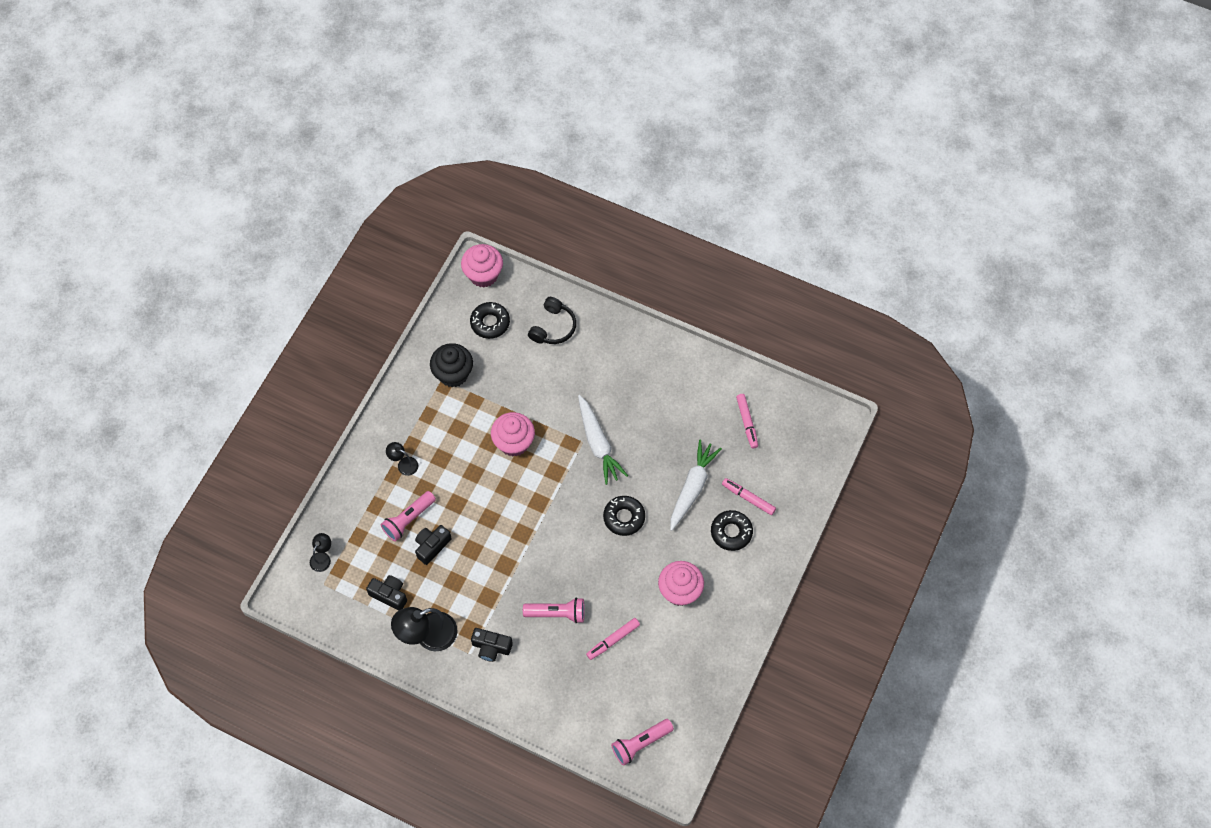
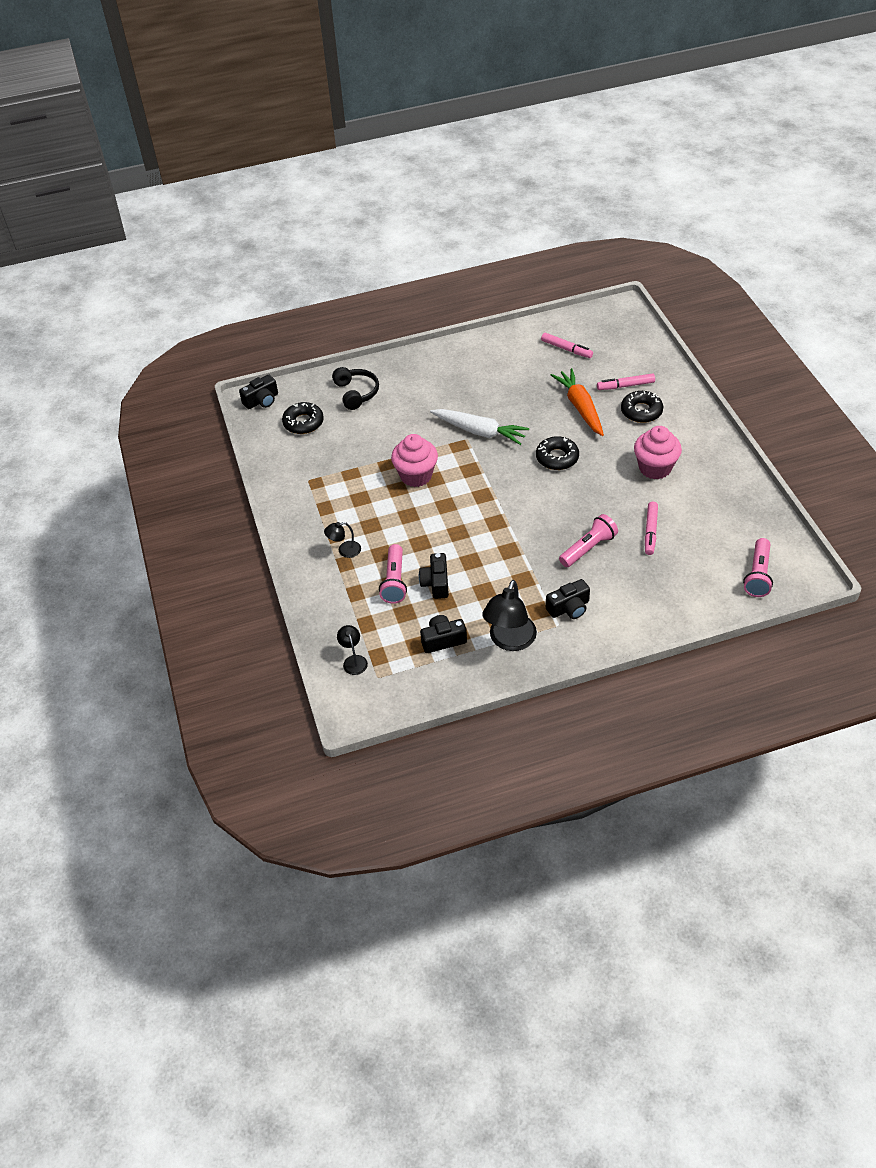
camera: 40 degrees left, 15 degrees down
black cupcake [430,343,473,387] -> none
pink cupcake [461,244,503,288] -> black camera [239,375,278,409]
white carrot [670,440,722,531] -> orange carrot [551,368,604,436]

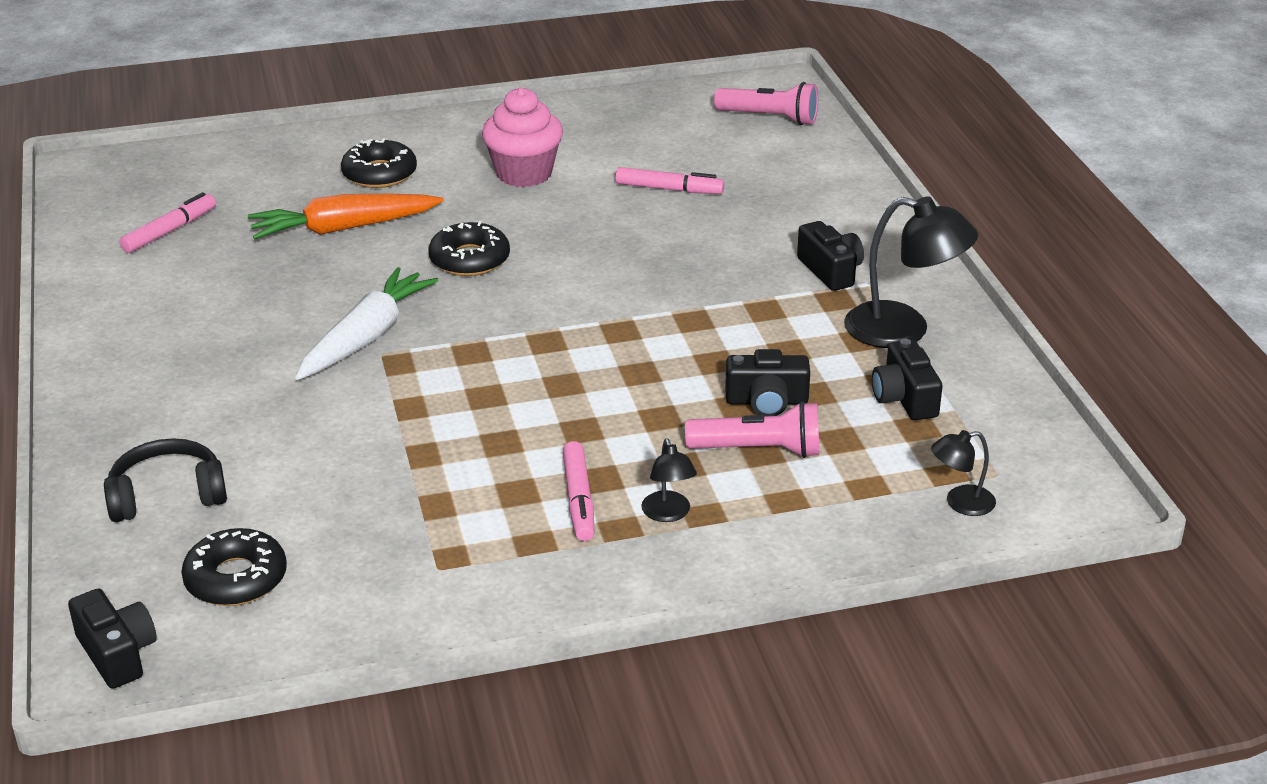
camera: 90 degrees left, 15 degrees down
pink cupcake [391,434,438,487] -> none
pink flashlight [559,514,618,567] -> none
pink marker [597,373,655,390] -> pink marker moved to [563,441,594,541]

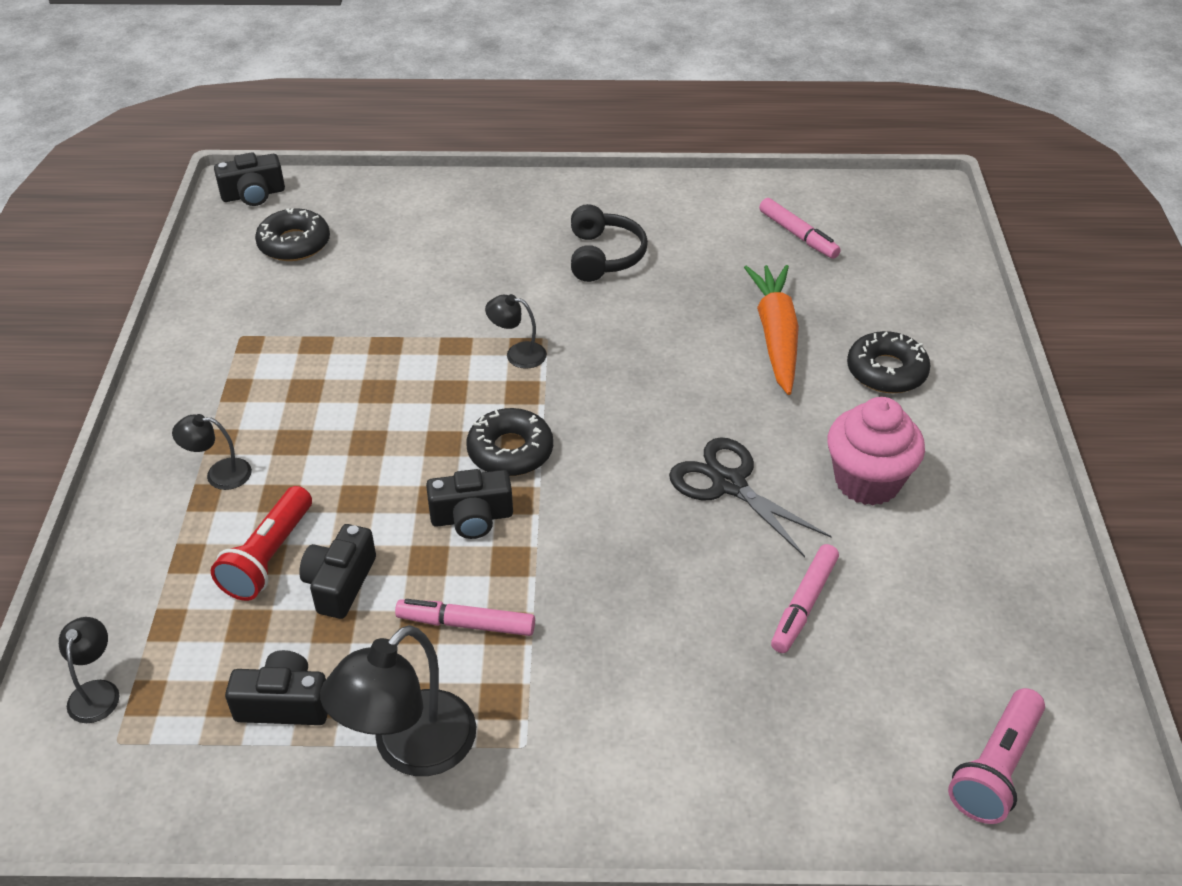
camera: 105 degrees right, 10 degrees up
black headphones [104,438,227,522] -> black headphones moved to [571,204,648,282]
white carrot [295,267,439,380] -> none
black donut [428,221,510,276] -> black donut moved to [467,408,553,476]
pink marker [563,441,594,541] -> pink marker moved to [395,599,535,636]
pink flashlight [685,401,819,458] -> red flashlight [211,486,312,601]
black camera [797,221,864,291] -> black camera moved to [426,469,513,539]
none -> black lamp [485,294,547,369]
none -> black scissors [669,437,832,557]

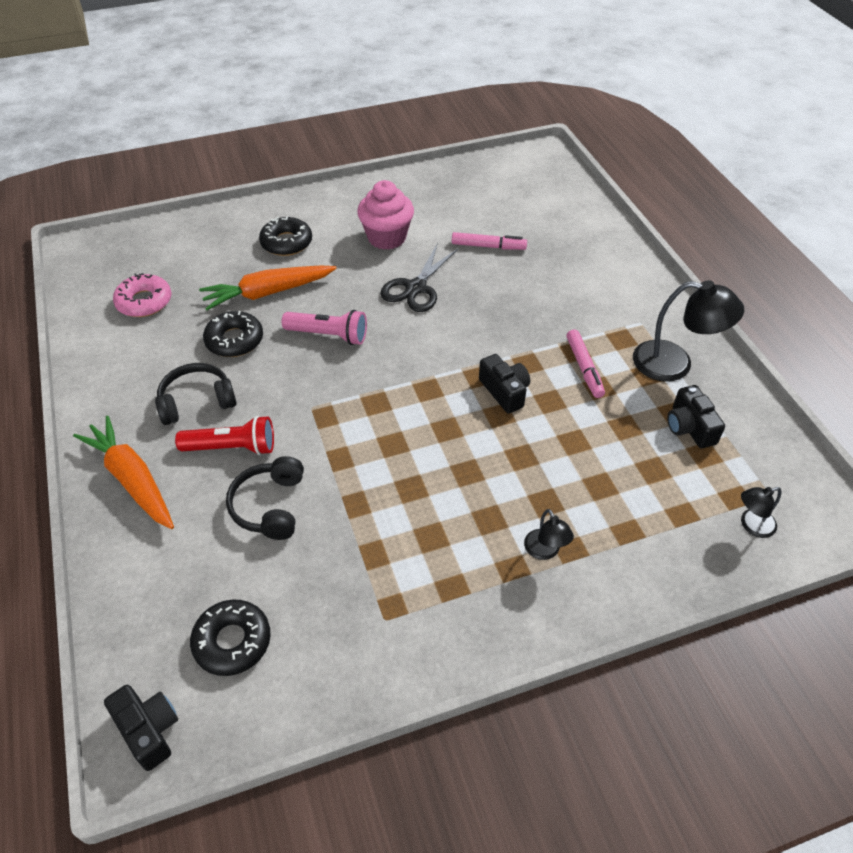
camera: 110 degrees left, 5 degrees up
red flashlight [211,486,312,601] -> red flashlight moved to [175,416,274,455]
black camera [299,524,376,619] -> none
black donut [467,408,553,476] -> black donut moved to [203,311,263,357]
black lamp [485,294,547,369] -> none
pink marker [759,198,841,259] -> pink donut [113,273,171,317]
pink flashlight [948,688,1045,824] -> pink flashlight moved to [282,310,367,345]
none -> orange carrot [73,416,174,529]
none -> black headphones [226,456,304,540]

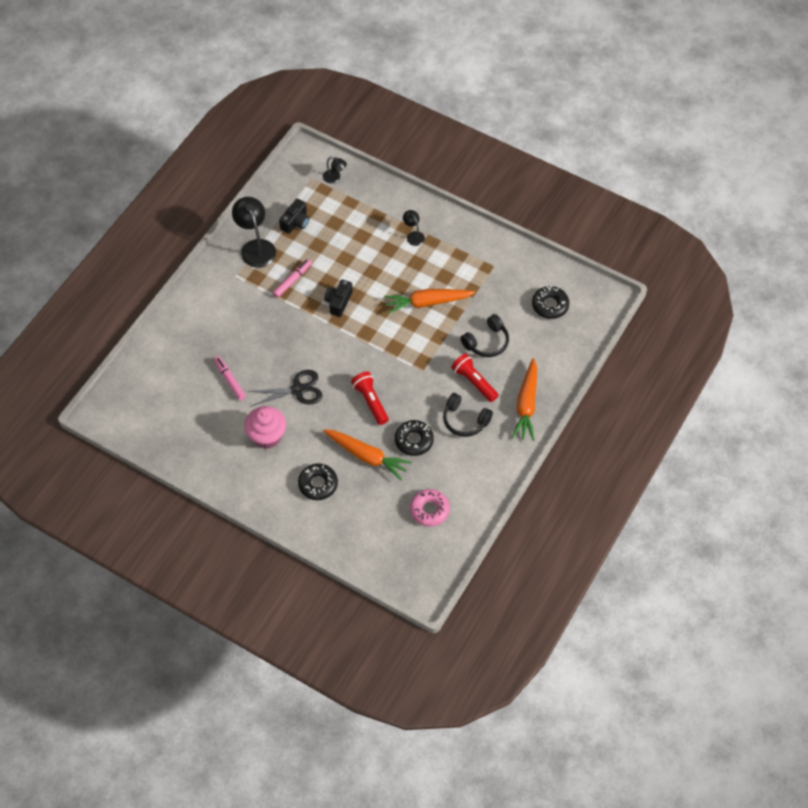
camera: 130 degrees left, 10 degrees up
black camera [104,685,178,771] -> none
pink flashlight [282,310,367,345] -> red flashlight [351,372,389,425]
black lamp [524,509,574,560] -> black lamp turned 60 degrees counterclockwise [403,210,425,246]
none -> orange carrot [384,289,475,314]

